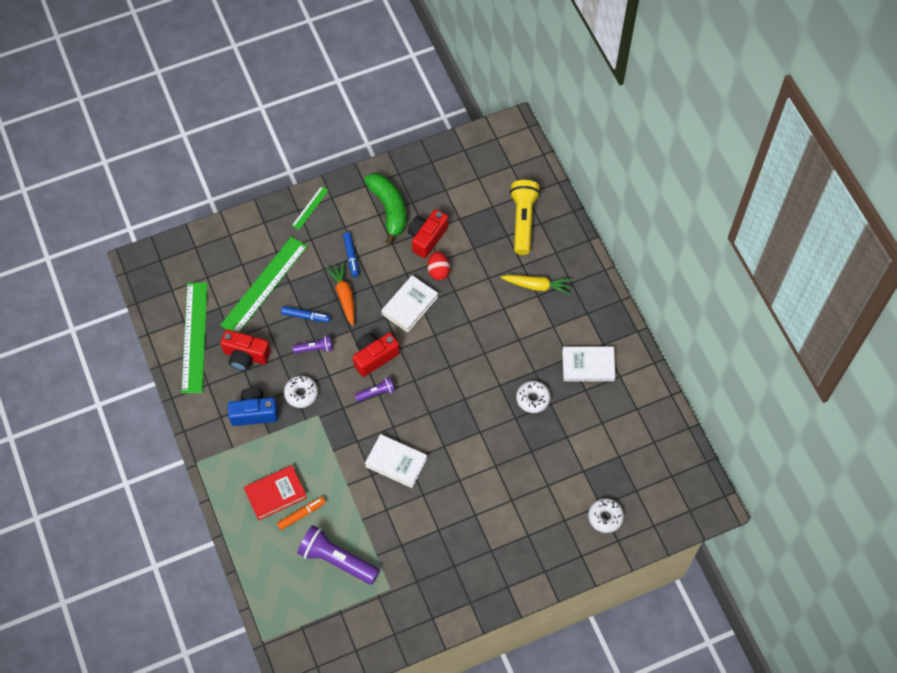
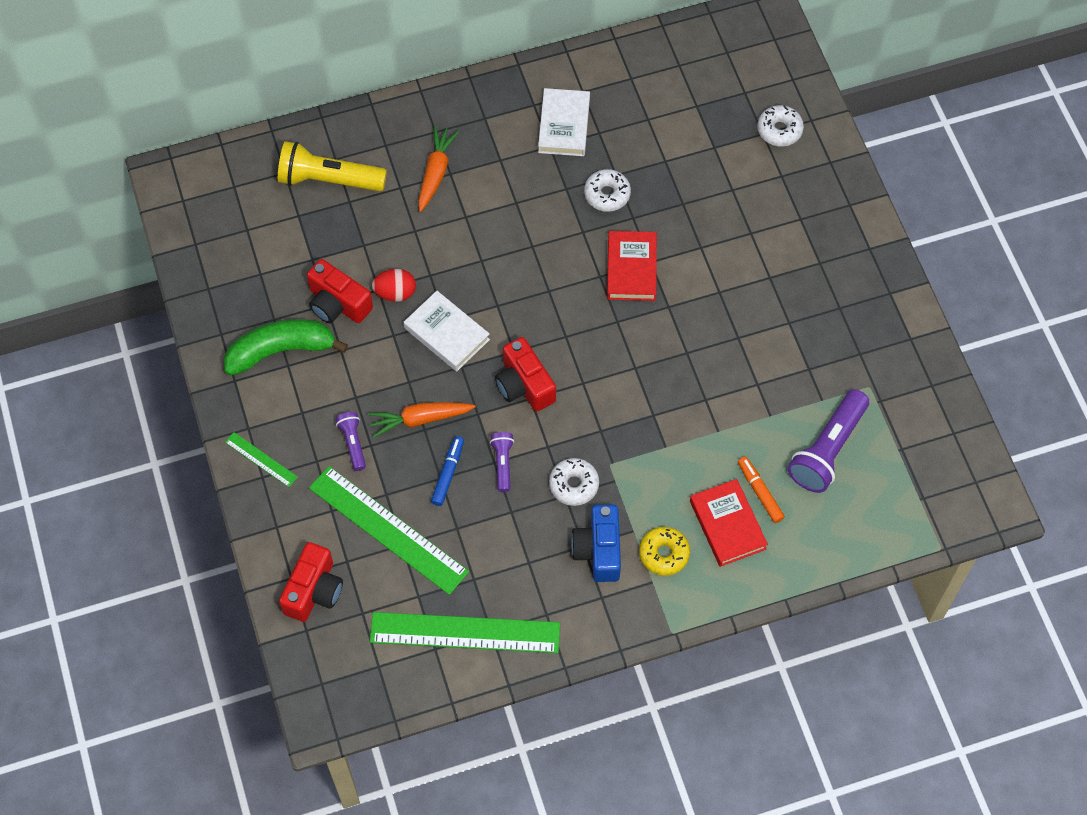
camera: 85 degrees left, 0 degrees up
red camera [220,330,271,371] -> red camera moved to [279,542,343,622]
blue marker [343,232,359,277] -> none
purple flashlight [354,377,395,402] -> purple flashlight moved to [335,412,366,471]
white book [365,434,427,488] -> none
yellow carrot [501,275,572,295] -> orange carrot [418,126,459,212]
none -> red book [607,231,657,301]
none -> yellow donut [639,527,690,576]

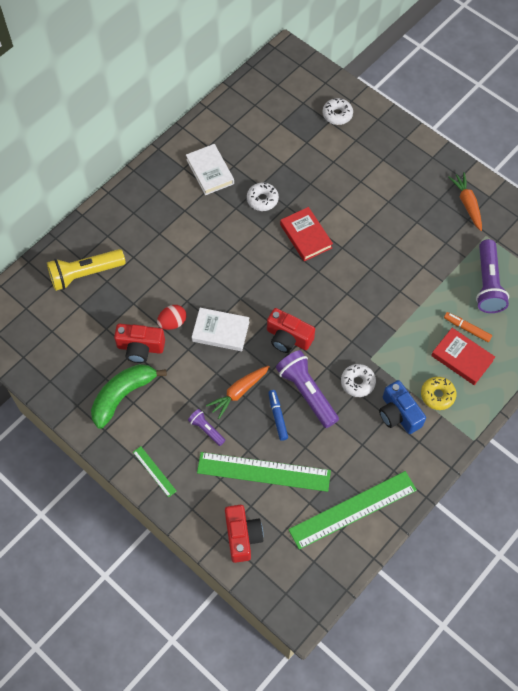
camera: 30 degrees left, 0 degrees up
green ruler [225,432,298,487] -> green ruler turned 45 degrees clockwise [133,446,177,497]
orange carrot [418,126,459,212] -> orange carrot moved to [448,172,482,231]
purple flashlight [490,432,514,492] -> purple flashlight [276,350,339,428], size x1.94

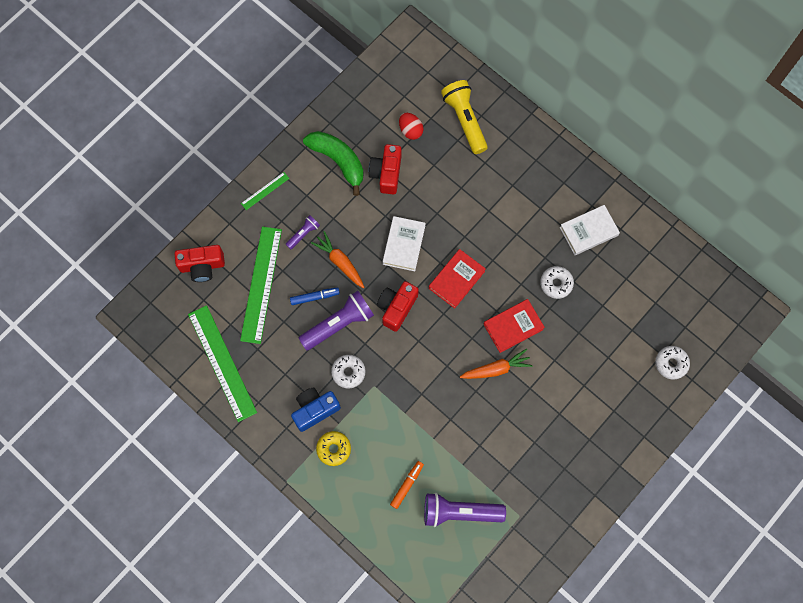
camera: 90 degrees right, 10 degrees up
red egg [157,305,186,330] -> red egg moved to [399,113,424,140]
red book [431,328,495,385] -> red book moved to [429,249,486,309]
orange carrot [448,172,482,231] -> orange carrot moved to [460,349,533,379]

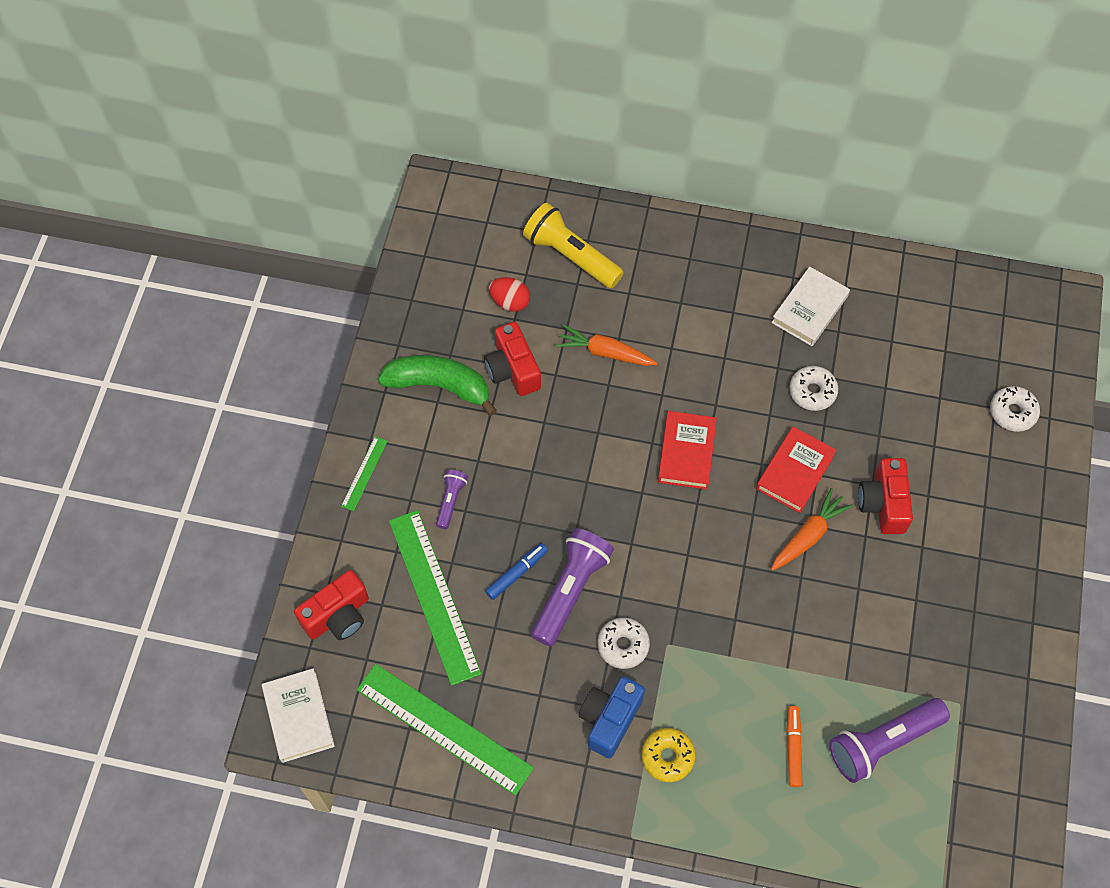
camera: 30 degrees left, 10 degrees down
orange carrot [311,231,364,288] -> orange carrot moved to [555,324,657,366]
red camera [377,281,419,332] -> red camera moved to [858,458,913,534]
white book [382,216,426,271] -> white book moved to [262,668,335,763]

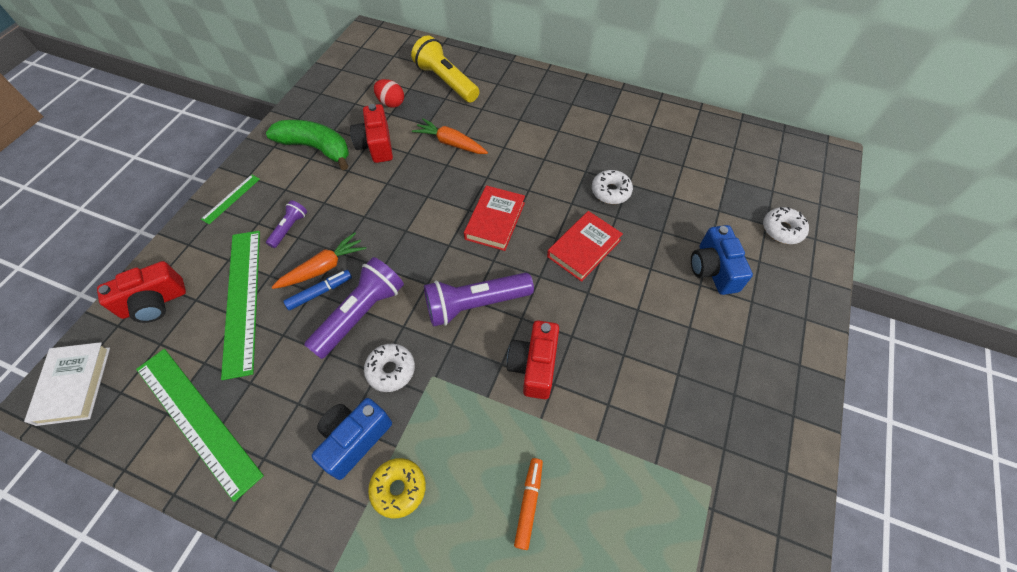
camera: 10 degrees right, 5 degrees down
white book [771,267,850,346] -> none
orange carrot [771,488,853,571] -> orange carrot moved to [272,232,366,289]
purple flashlight [829,698,950,783] -> purple flashlight moved to [424,273,534,327]
red camera [858,458,913,534] -> red camera moved to [507,320,559,399]
none -> blue camera [691,225,753,295]

